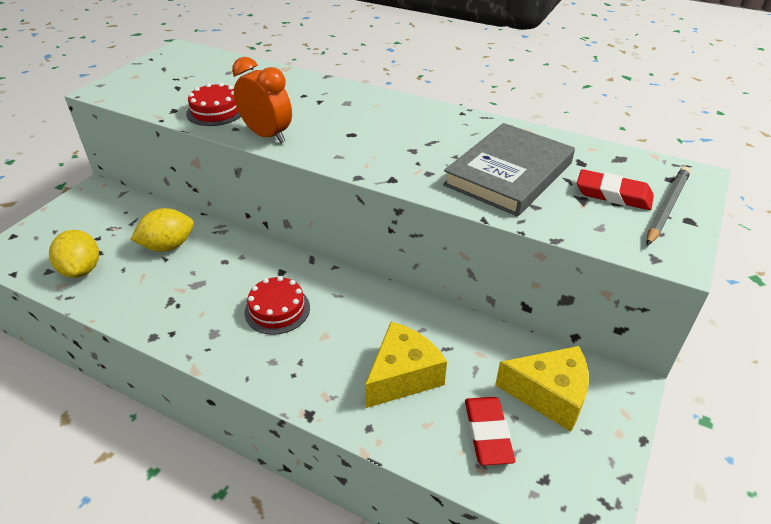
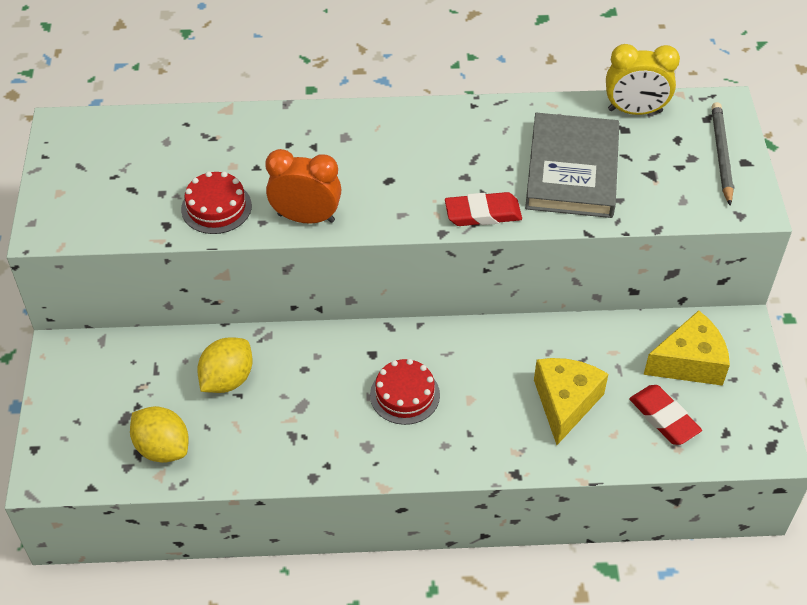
camera: 30 degrees left, 10 degrees up
red eraser [577,169,654,210] -> red eraser moved to [445,192,522,226]
none -> yellow clock [606,44,680,115]

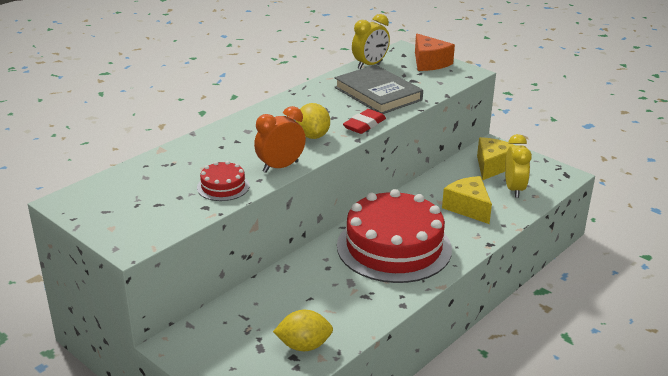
camera: 45 degrees left, 20 degrees down
yellow lemon [197,337,253,393] -> yellow lemon moved to [296,103,330,139]
red cake [370,359,440,425] -> red cake [337,189,452,283], size x2.36
red eraser [629,385,702,445] -> yellow clock [505,134,532,198]
grey pencil [711,102,734,206] -> orange cheese [415,34,455,71]

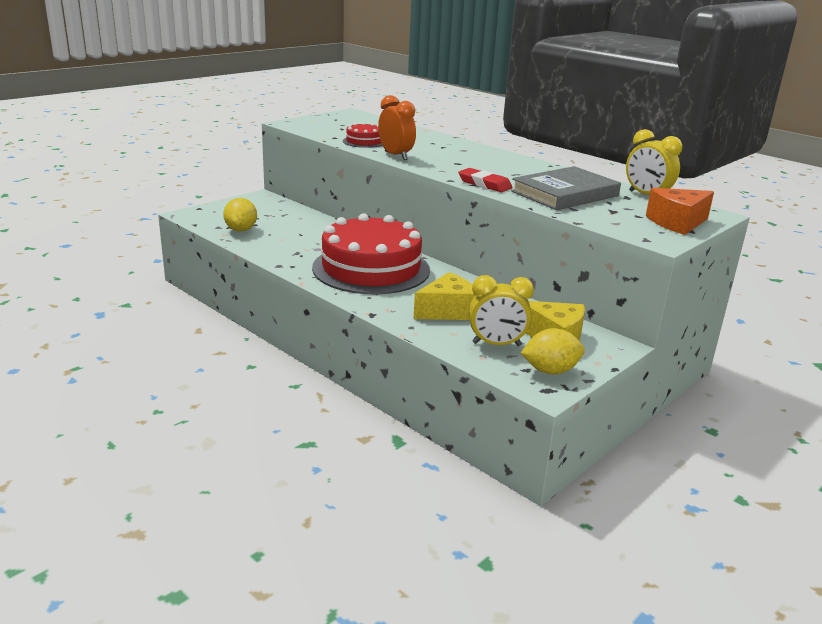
camera: 90 degrees right, 5 degrees down
yellow lemon [296,103,330,139] -> yellow lemon moved to [521,328,585,374]

